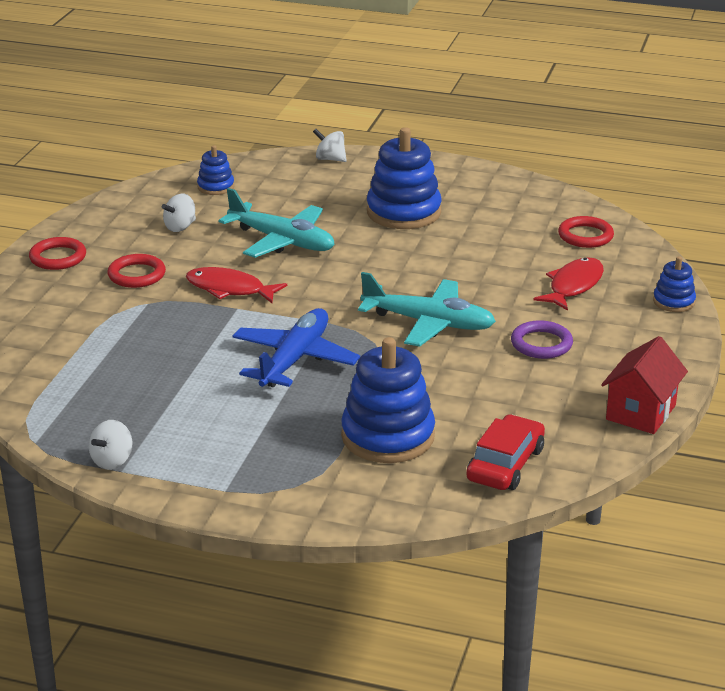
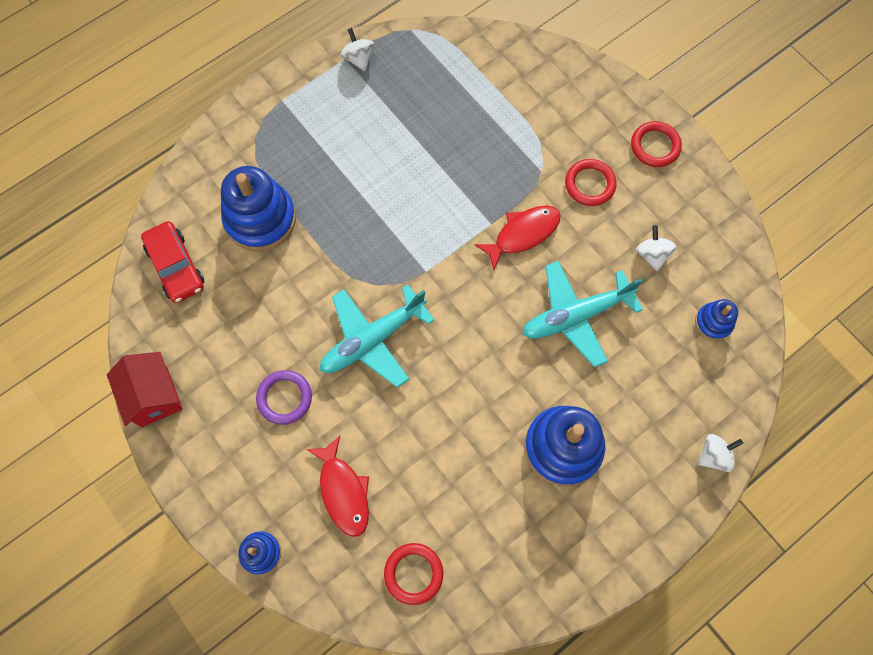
camera: 125 degrees right, 40 degrees up
blue plane [232,308,360,387] -> none

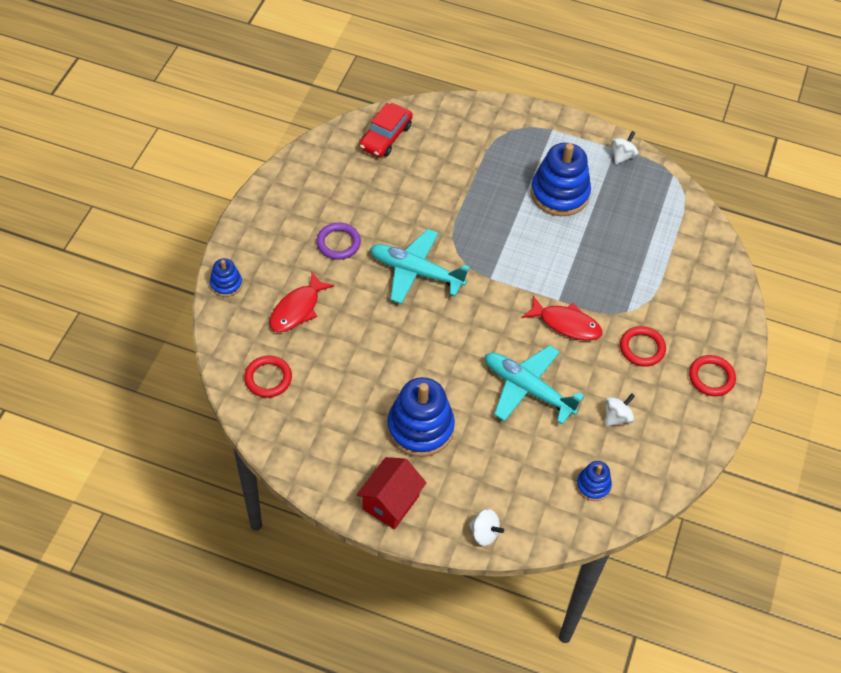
camera: 55 degrees right, 15 degrees down
red house [107,352,183,427] -> red house moved to [356,457,427,529]
blue stacking toy [221,166,296,251] -> blue stacking toy moved to [531,143,591,216]

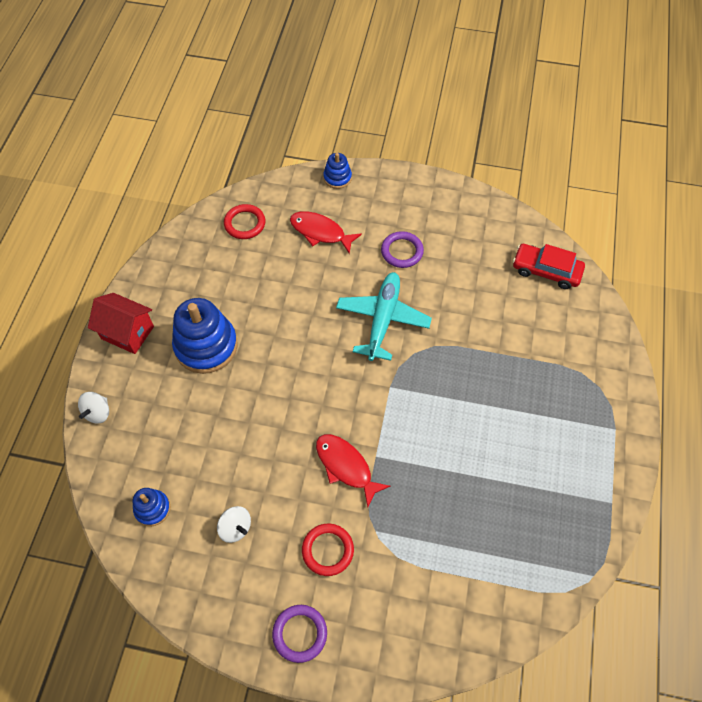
camera: 85 degrees right, 5 degrees up
turquoise plane [485,345,584,425] -> none
red fish [522,296,603,340] -> red fish turned 120 degrees clockwise [316,434,391,508]
blue stacking toy [531,143,591,216] -> none
white spinning top [611,131,639,165] -> none
red ring [689,355,736,396] -> purple ring [272,605,327,663]

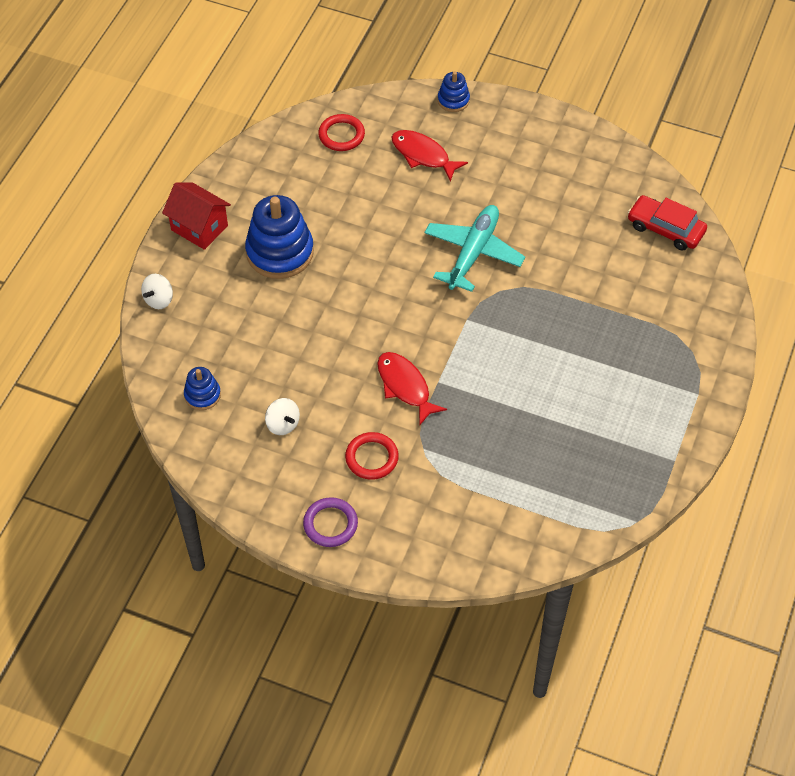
camera: 10 degrees right, 5 degrees down
purple ring [381,231,424,268] -> none

